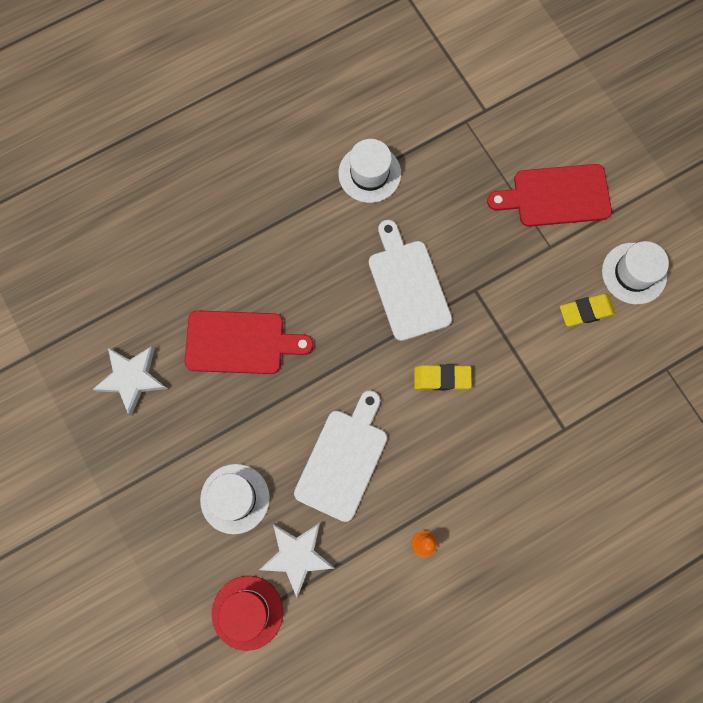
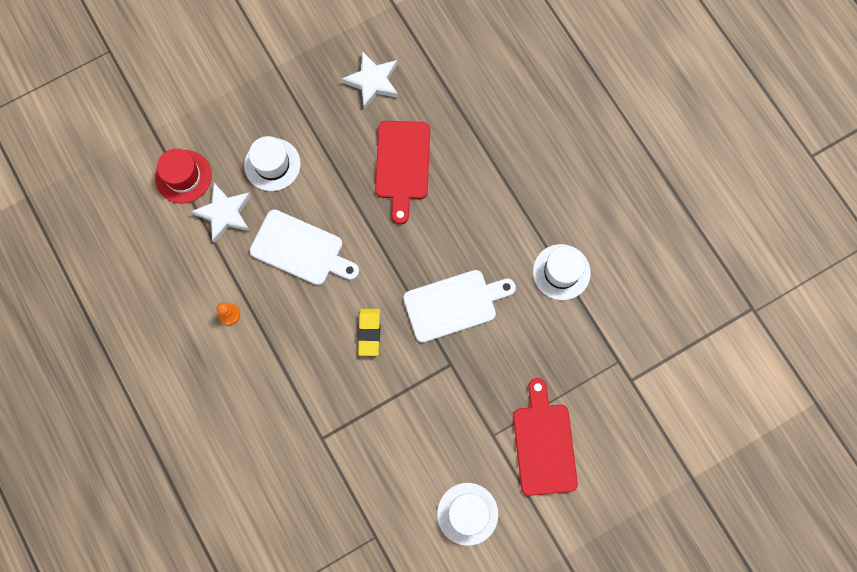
camera: 90 degrees right, 0 degrees up
yellow eraser [560,294,616,327] -> none

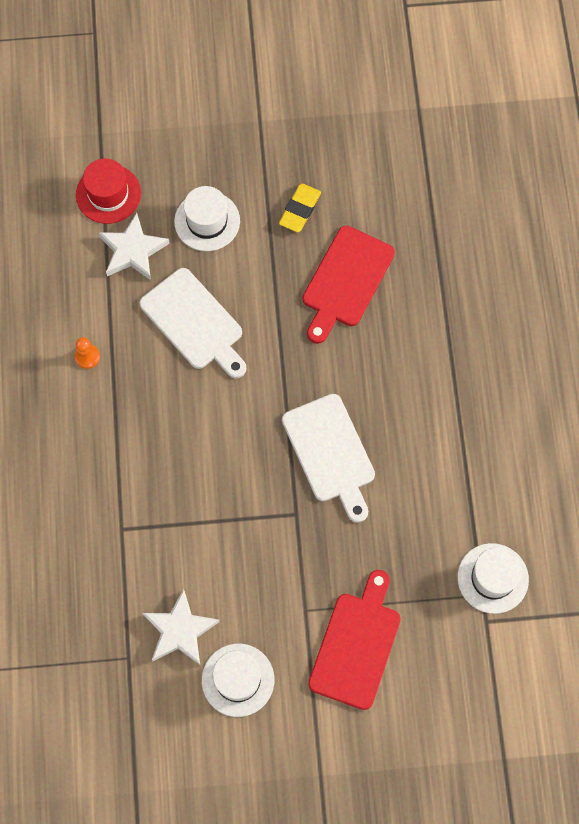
camera: 25 degrees right, 5 degrees down
white star [341,51,399,109] -> white star moved to [142,589,220,665]
yellow eraser [358,309,380,356] -> yellow eraser moved to [279,184,321,232]
white cutting board [403,270,516,343] -> white cutting board turned 60 degrees clockwise [282,394,375,523]
white hat [533,244,591,300] -> white hat moved to [457,543,529,614]

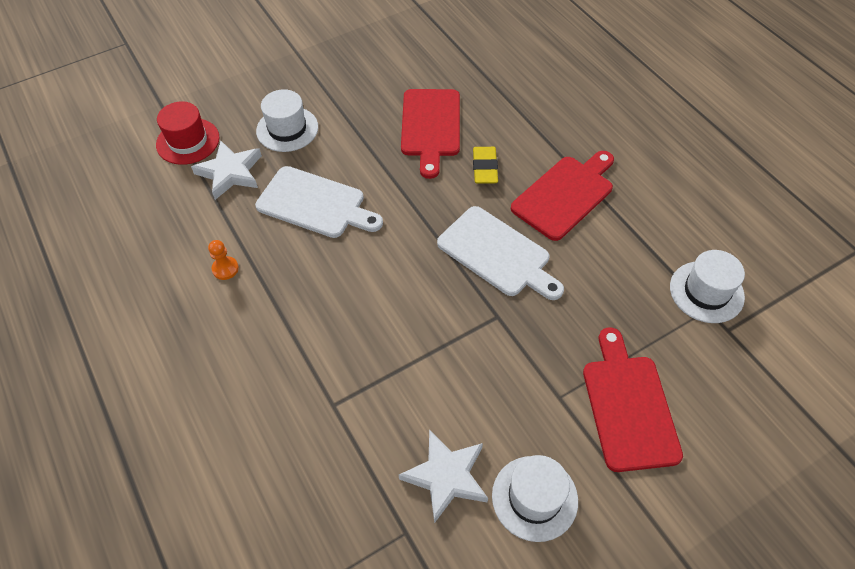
camera: 25 degrees left, 15 degrees down
yellow eraser [279,184,321,232] -> yellow eraser moved to [473,147,498,184]
none -> red cutting board [511,151,614,241]

